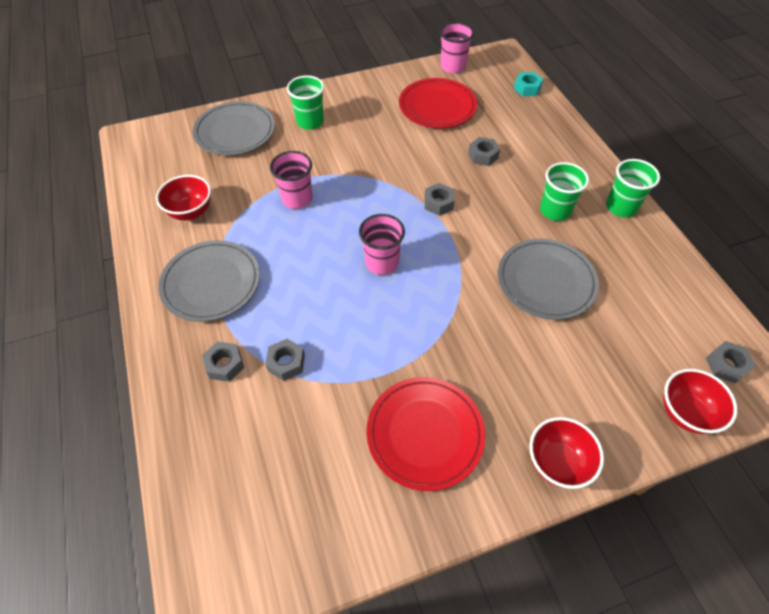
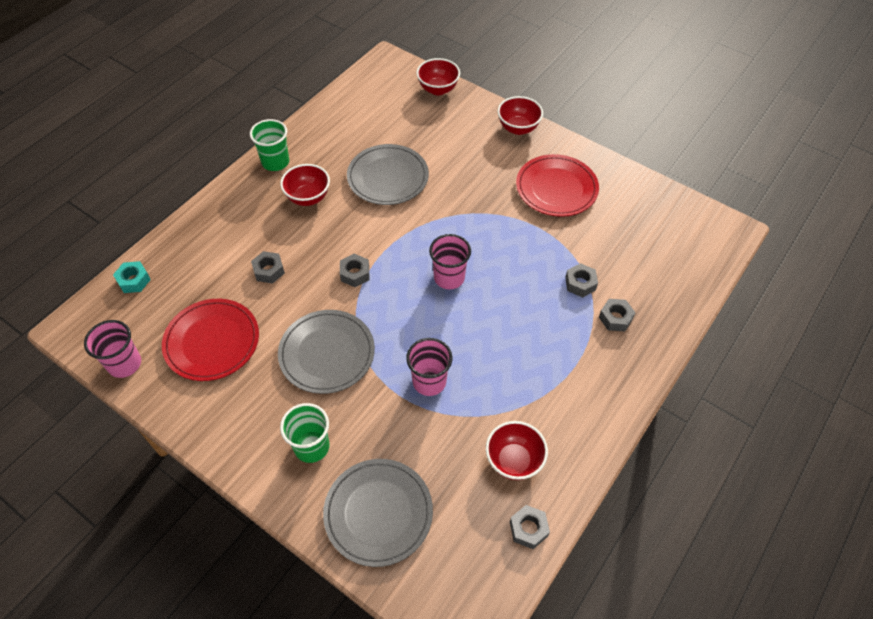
camera: 125 degrees left, 0 degrees up
grey plate [158,240,260,322] -> grey plate moved to [278,310,375,394]
green cup [540,162,589,221] -> red bowl [280,164,330,206]
grey nut [706,341,756,384] -> grey nut moved to [510,505,550,549]

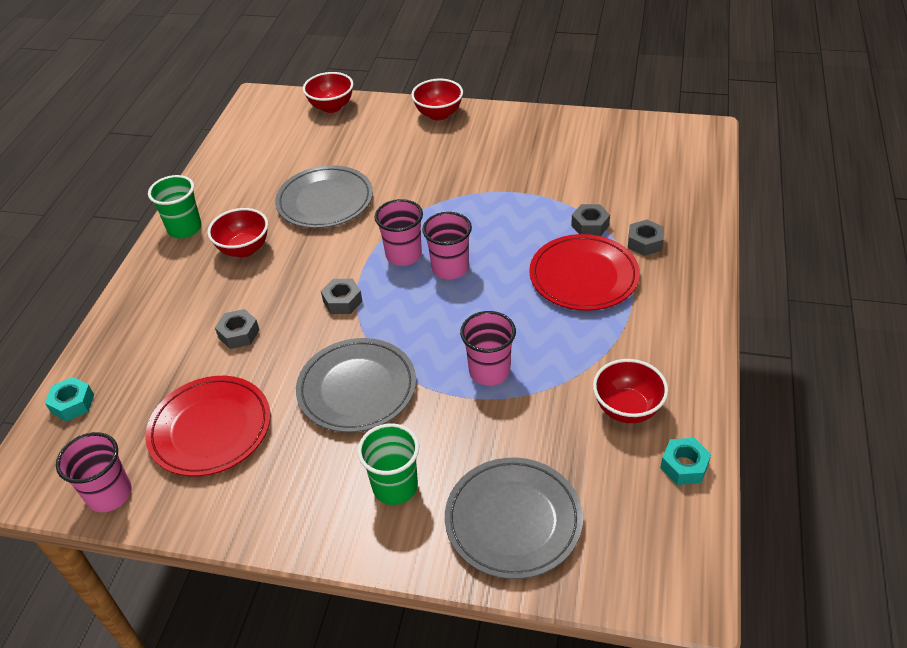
camera: 20 degrees left, 10 degrees down
grey nut [510,505,550,549] -> turquoise nut [660,438,711,485]
red plate [516,154,599,217] -> red plate moved to [529,234,640,311]
none -> pink cup [375,199,423,266]

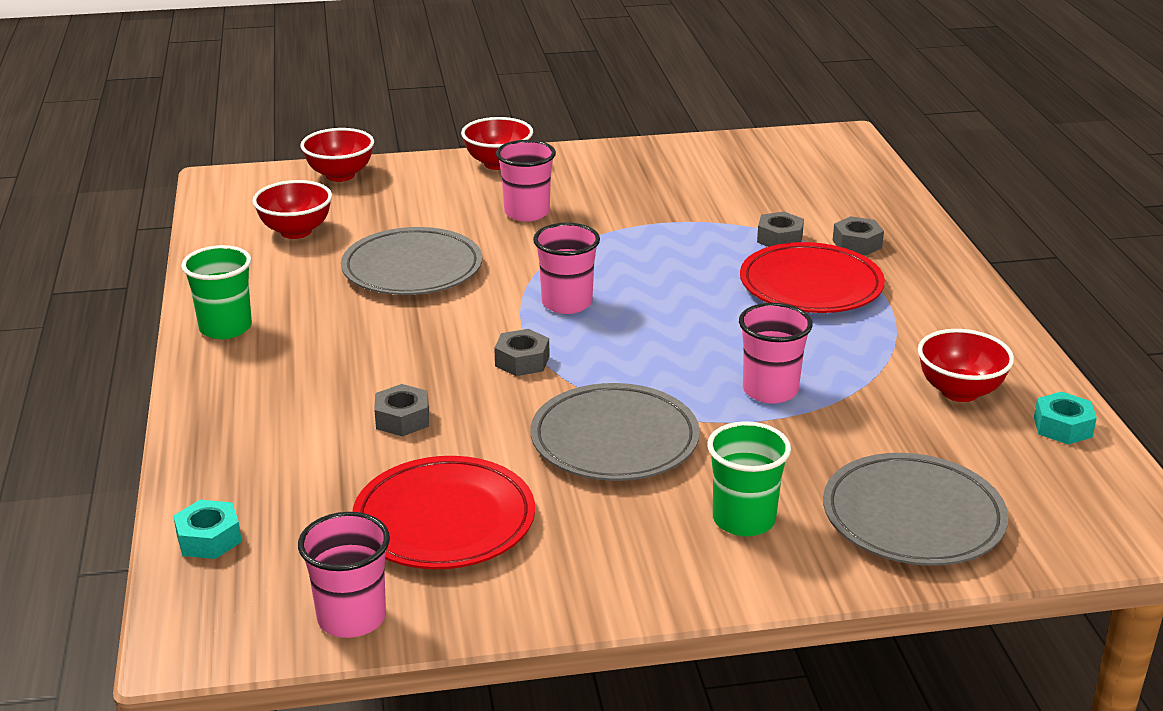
camera: 25 degrees left, 15 degrees down
red bowl [207,208,268,257] -> red bowl moved to [253,180,332,239]
pink cup [422,212,472,279] -> pink cup moved to [496,140,556,222]

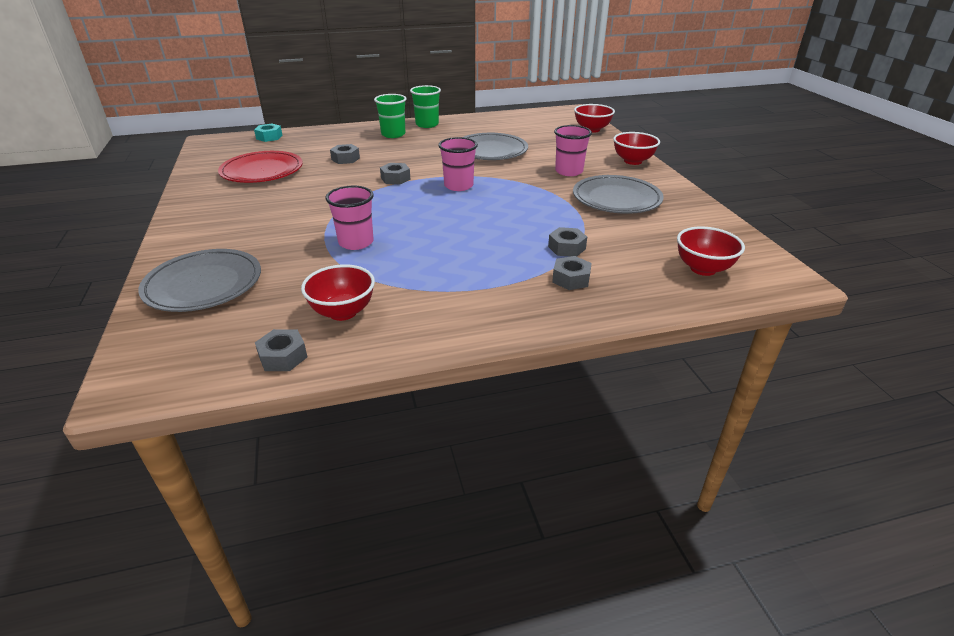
camera: 85 degrees right, 5 degrees up
red bowl [253,180,332,239] -> red bowl moved to [677,227,745,276]
pink cup [298,512,390,638] -> none
grey plate [531,383,700,481] -> grey plate moved to [573,175,664,214]
green cup [707,421,791,536] -> green cup moved to [374,94,407,138]
red plate [740,242,885,313] -> none
turquoise nut [1034,391,1097,445] -> grey nut [255,329,307,371]

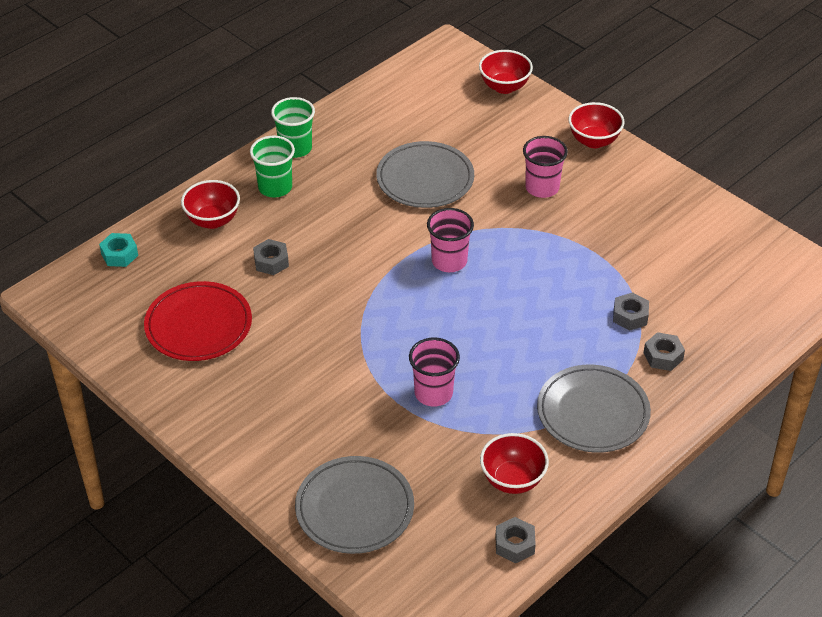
camera: 30 degrees left, 10 degrees up
grey nut [380,163,411,184] -> none
grey plate [573,175,664,214] -> grey plate moved to [537,365,651,453]
red bowl [677,227,745,276] -> red bowl moved to [181,180,240,229]

